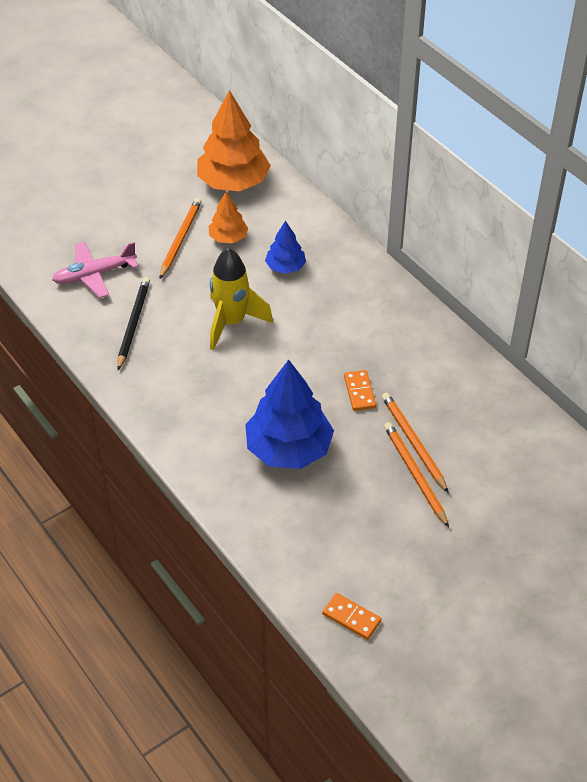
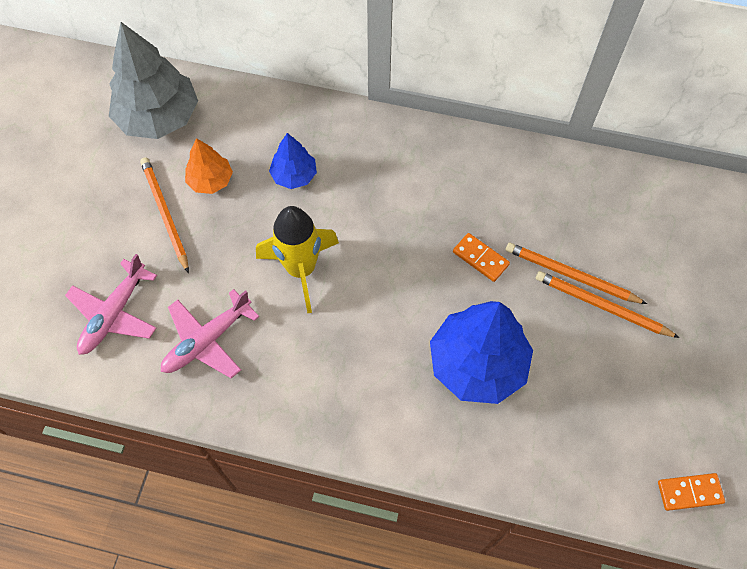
camera: 40 degrees left, 15 degrees up
black pencil [117,277,150,370] -> pink plane [161,289,259,378]
orange tree [197,90,271,191] -> grey tree [109,22,198,139]

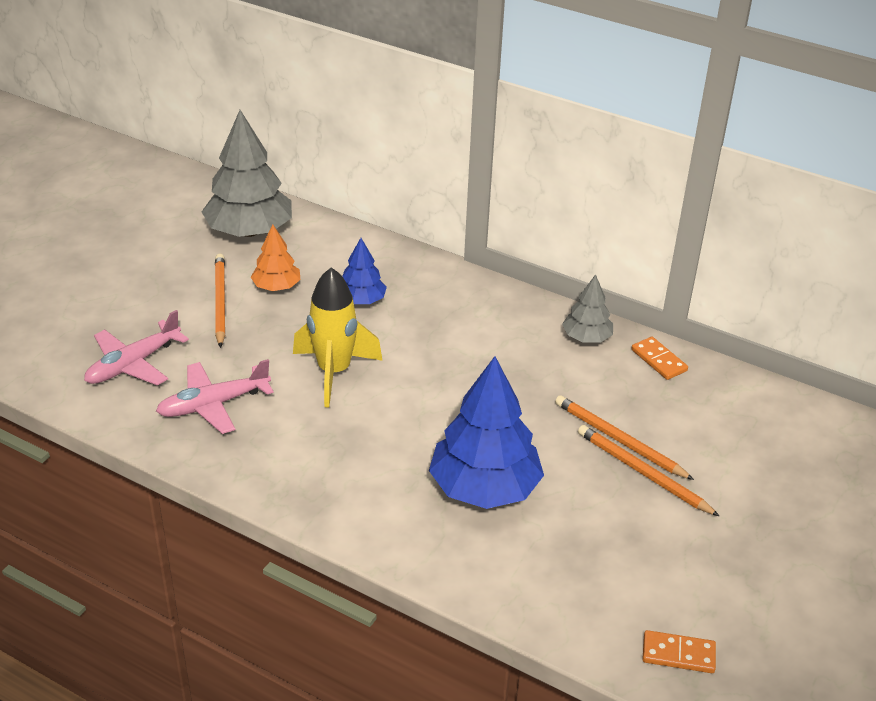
camera: 15 degrees right, 25 degrees down
orange domino [453,233,510,282] -> orange domino moved to [631,337,688,380]
none -> grey tree [562,274,613,343]

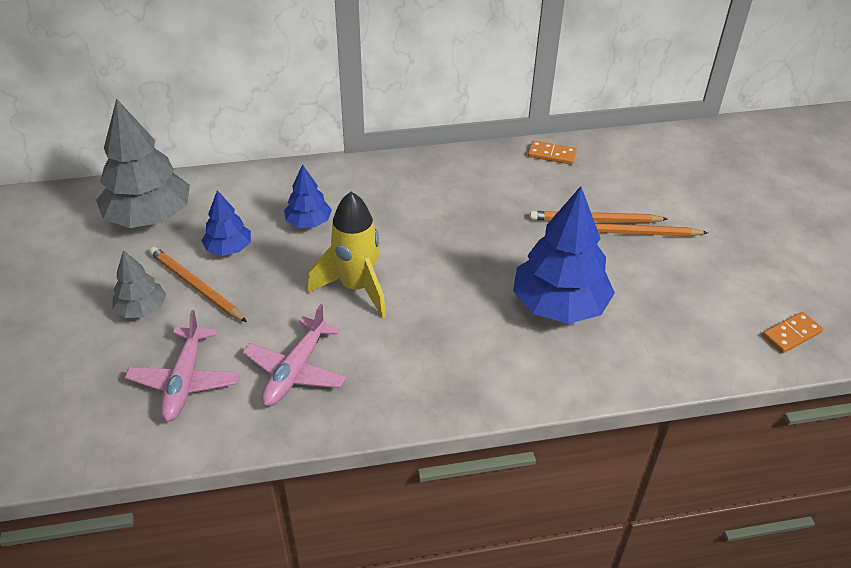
camera: 40 degrees left, 5 degrees up
orange tree [251,224,300,291] -> blue tree [201,190,251,256]
grey tree [562,274,613,343] -> grey tree moved to [113,250,166,318]

